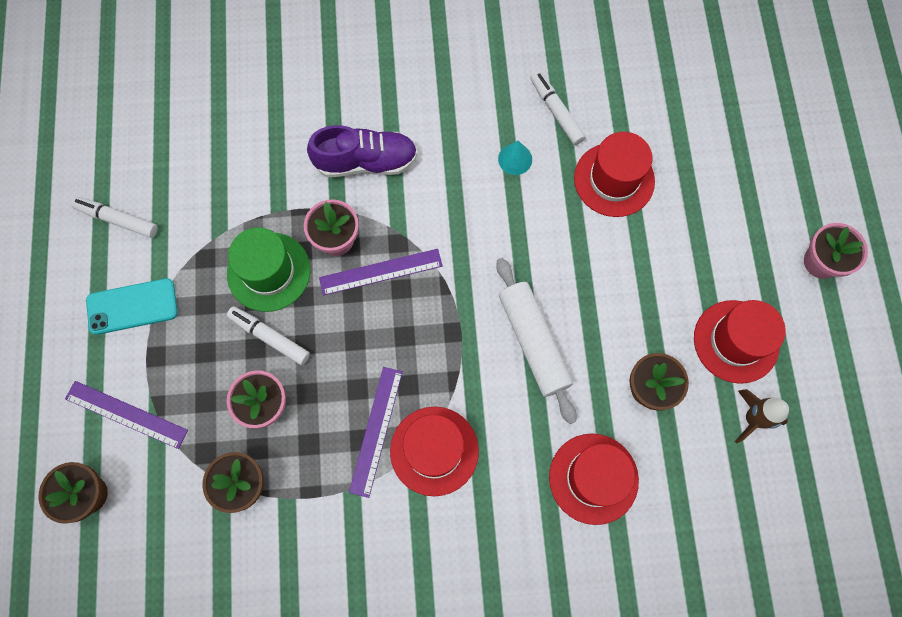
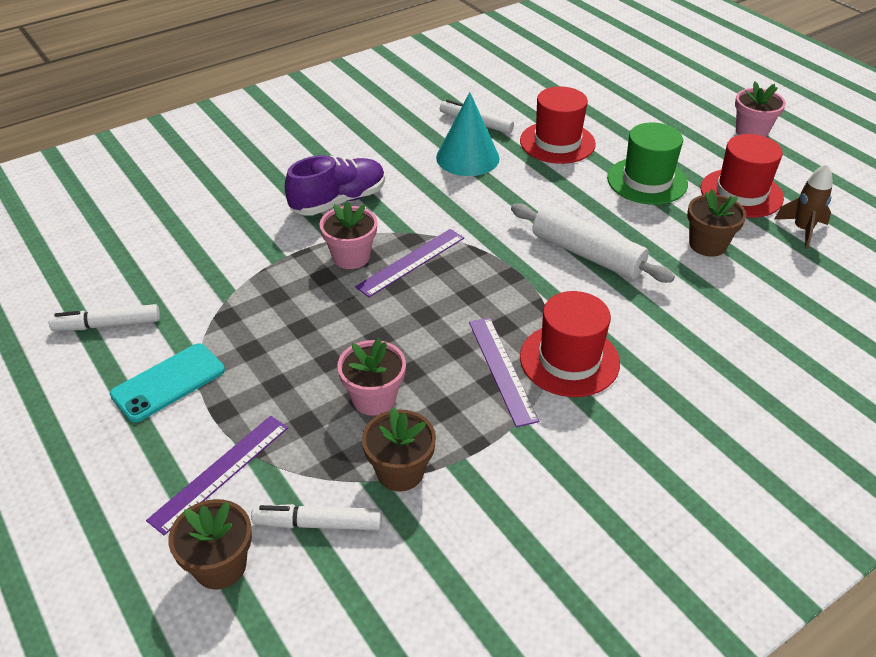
camera: 30 degrees left, 30 degrees down
purple ruler [65,381,188,449] -> purple ruler turned 45 degrees counterclockwise [146,416,288,535]
green hat [227,227,310,312] -> green hat moved to [607,122,688,205]
white marker [227,306,310,365] -> white marker moved to [251,504,382,530]
turquoise cone [498,141,532,175] -> turquoise cone [436,92,500,176], size x1.91
red hat [549,434,639,525] -> none

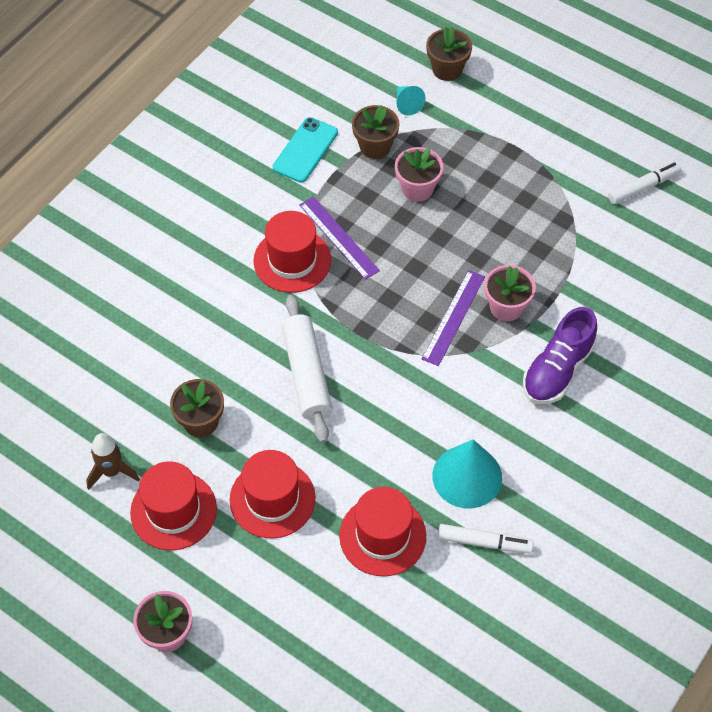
camera: 160 degrees right, 15 degrees up
turquoise phone [110,343,225,422] -> turquoise phone moved to [273,117,338,183]
purple ruler [146,416,288,535] -> none
white marker [251,504,382,530] -> turquoise cone [397,86,425,115]
white rolling pin [511,203,675,283] -> white rolling pin turned 60 degrees clockwise [282,295,332,443]
green hat [607,122,688,205] -> red hat [230,450,316,539]

